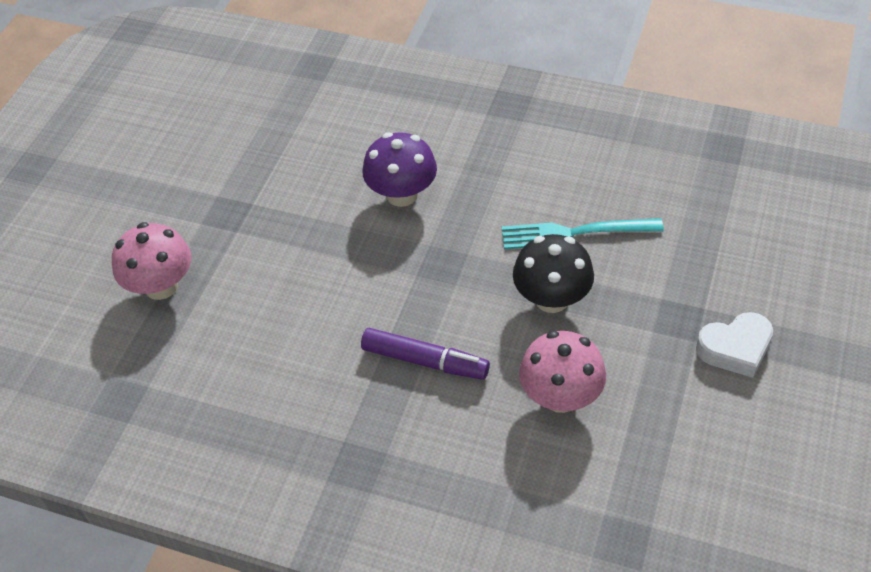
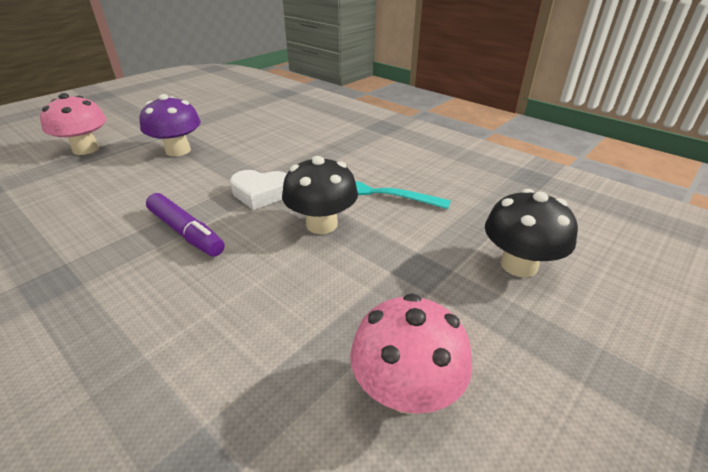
camera: 20 degrees right, 15 degrees down
purple mushroom [362,132,437,207] -> purple mushroom moved to [140,94,201,156]
pink mushroom [519,331,606,413] -> pink mushroom moved to [350,293,472,414]
white heart [696,312,773,378] -> white heart moved to [230,170,287,210]
none -> black mushroom [485,189,578,277]

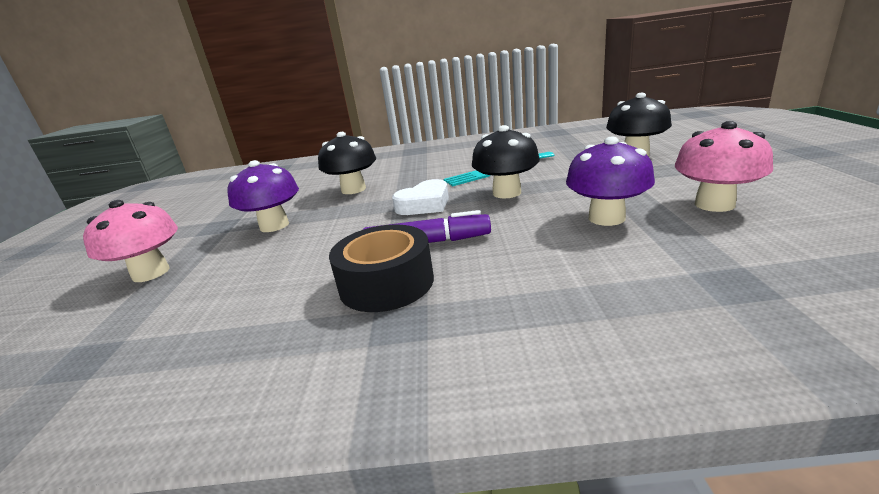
camera: 40 degrees left, 10 degrees down
none -> black mushroom [318,132,376,194]
none -> black tape [329,224,434,312]
none -> purple mushroom [566,137,655,226]

